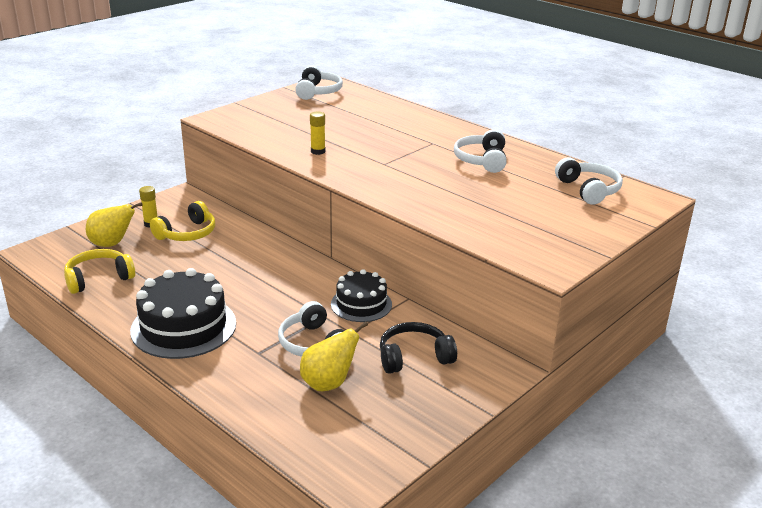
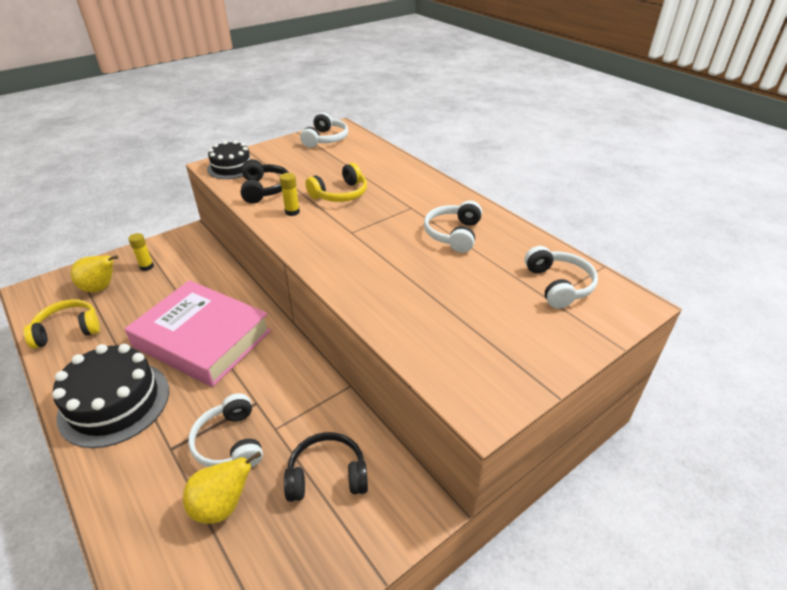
camera: 10 degrees right, 10 degrees up
yellow headphones [150,201,215,241] -> yellow headphones moved to [305,163,367,202]
black cake [331,269,392,322] -> black cake moved to [207,140,251,179]
none -> pink book [125,280,271,387]
none -> black headphones [241,159,289,204]

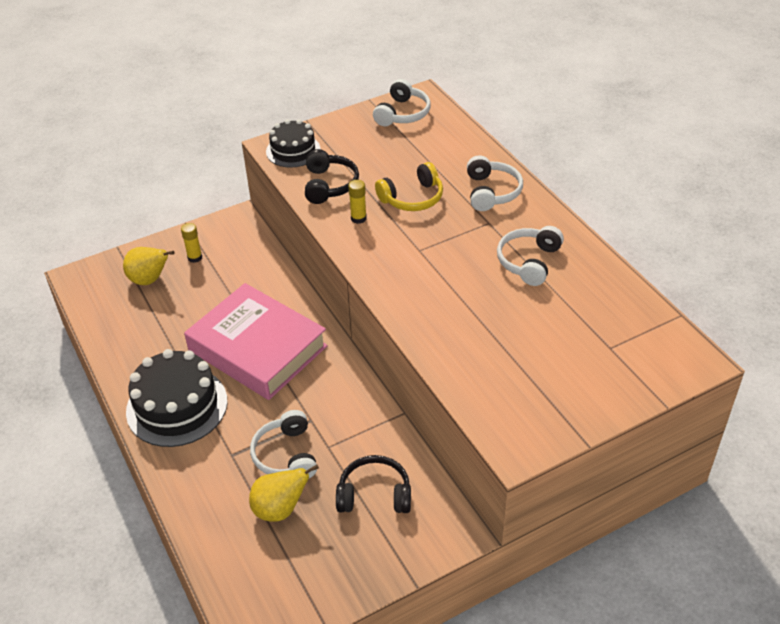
camera: 10 degrees right, 5 degrees up
yellow headphones [24,299,100,349] -> none
white headphones [525,246,598,309] -> white headphones moved to [467,155,523,211]

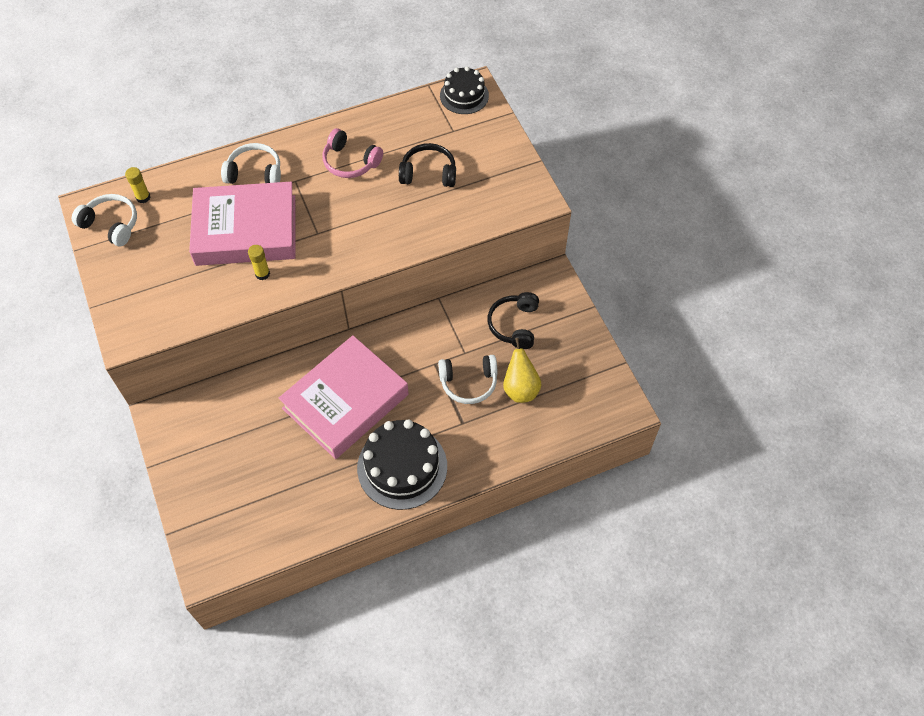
camera: 85 degrees left, 15 degrees up
yellow pear [123,247,174,285] -> none
yellow glue stick [181,223,202,263] -> yellow glue stick moved to [125,167,150,203]
black cake [266,119,320,168] -> black cake moved to [440,67,489,114]
black headphones [305,149,359,204] -> black headphones moved to [399,143,456,187]
yellow headphones [375,162,443,211] -> pink book [189,182,296,266]
white headphones [497,226,564,286] -> pink headphones [322,128,383,178]

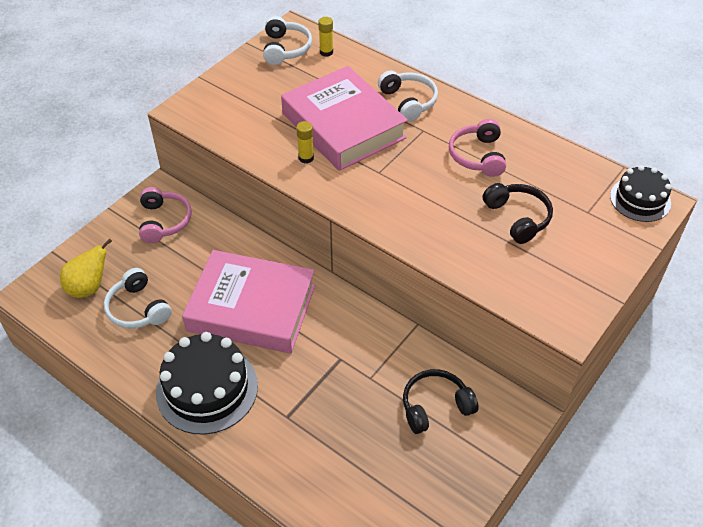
camera: 60 degrees right, 10 degrees down
white headphones [438,355,498,404] -> white headphones moved to [104,268,172,328]
yellow pear [503,338,542,403] -> yellow pear moved to [60,239,112,298]
none -> pink headphones [139,187,192,243]

